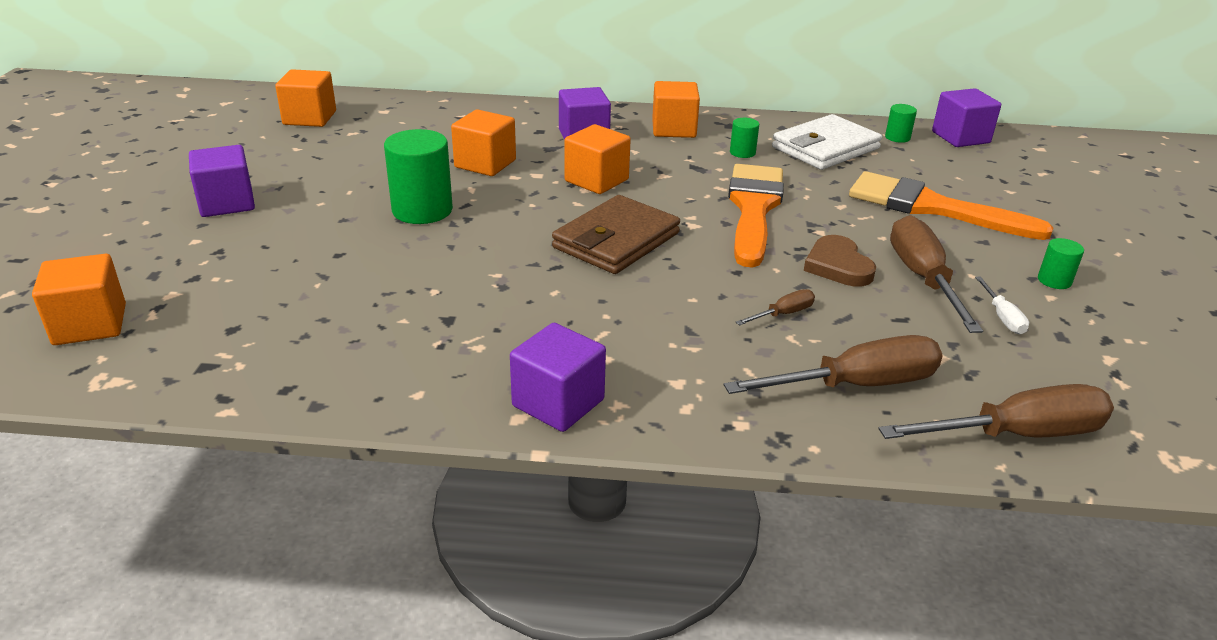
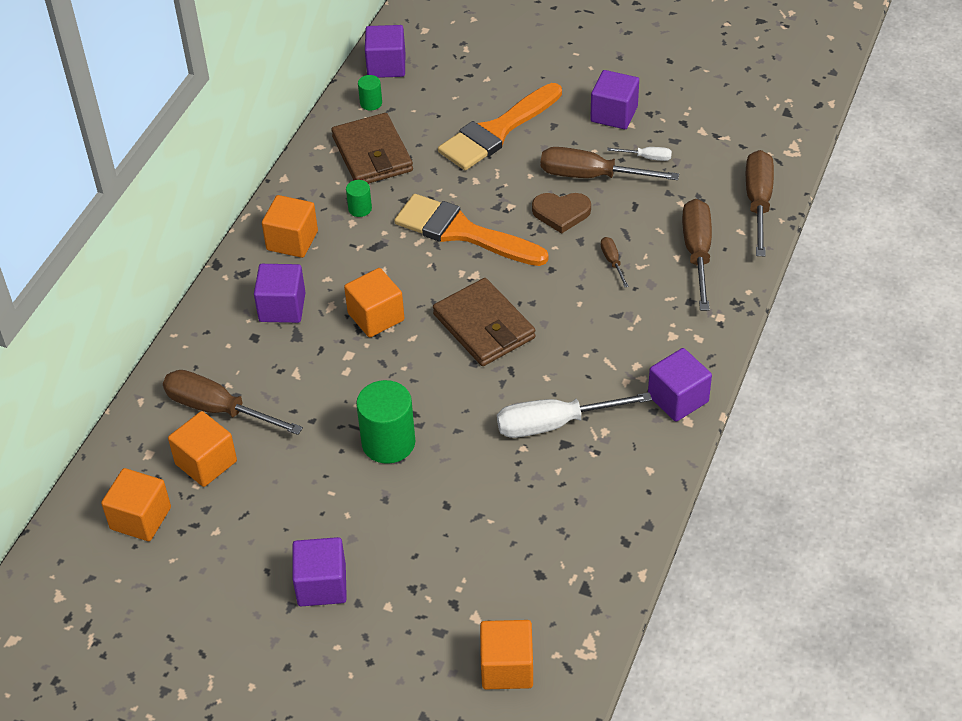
camera: 70 degrees left, 15 degrees up
orange cube [451,109,516,176] -> orange cube moved to [168,411,237,487]
white wallet [772,114,882,170] -> brown wallet [331,113,413,184]
green cylinder [1038,238,1084,289] -> purple cube [590,70,639,129]
none -> brown screwdriver [163,370,303,435]
none -> white screwdriver [497,392,652,438]

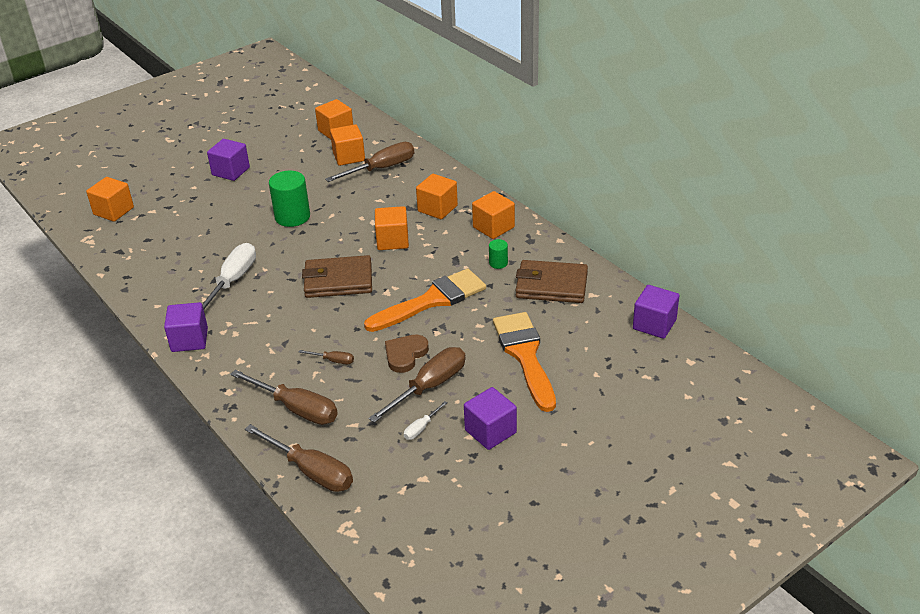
camera: 120 degrees right, 10 degrees down
purple cube [254,264,306,323] -> orange cube [416,174,458,219]
green cylinder [358,75,382,110] -> none

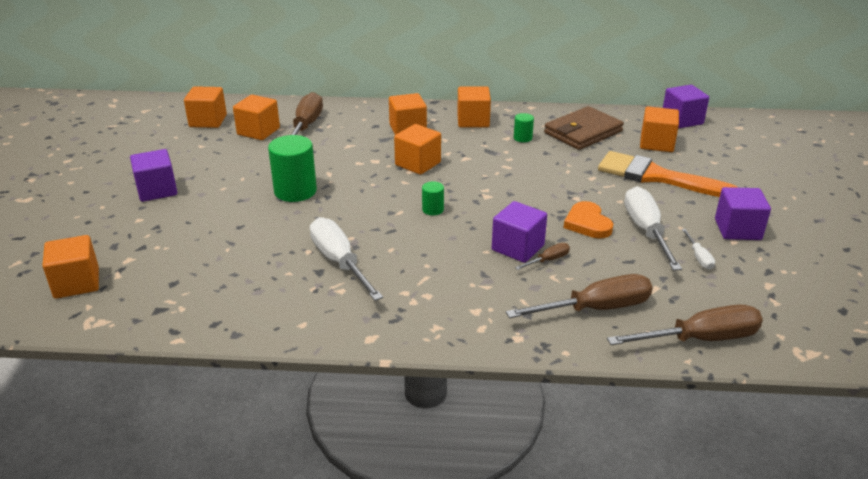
camera: 50 degrees left, 5 degrees down
purple cube [164,302,208,352] -> purple cube moved to [492,201,547,263]
brown wallet [302,255,372,298] -> green cylinder [422,181,444,216]
orange brush [364,268,486,332] -> none
brown screwdriver [368,347,465,423] -> white screwdriver [624,186,682,271]
brown heart [385,335,429,373] -> orange heart [564,201,613,239]
none -> orange cube [640,107,679,152]

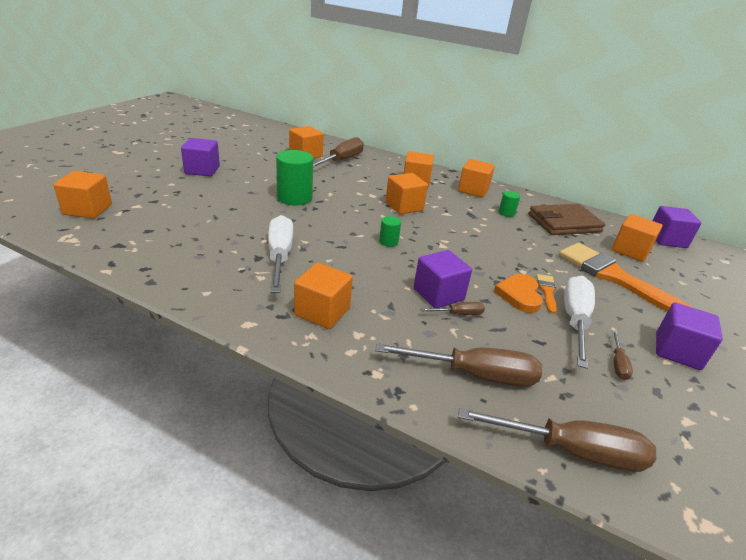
camera: 20 degrees right, 0 degrees up
orange cube [184,86,227,128] -> orange cube moved to [294,263,353,329]
white screwdriver [682,229,715,270] -> brown screwdriver [612,330,633,380]
none -> orange brush [536,274,557,314]

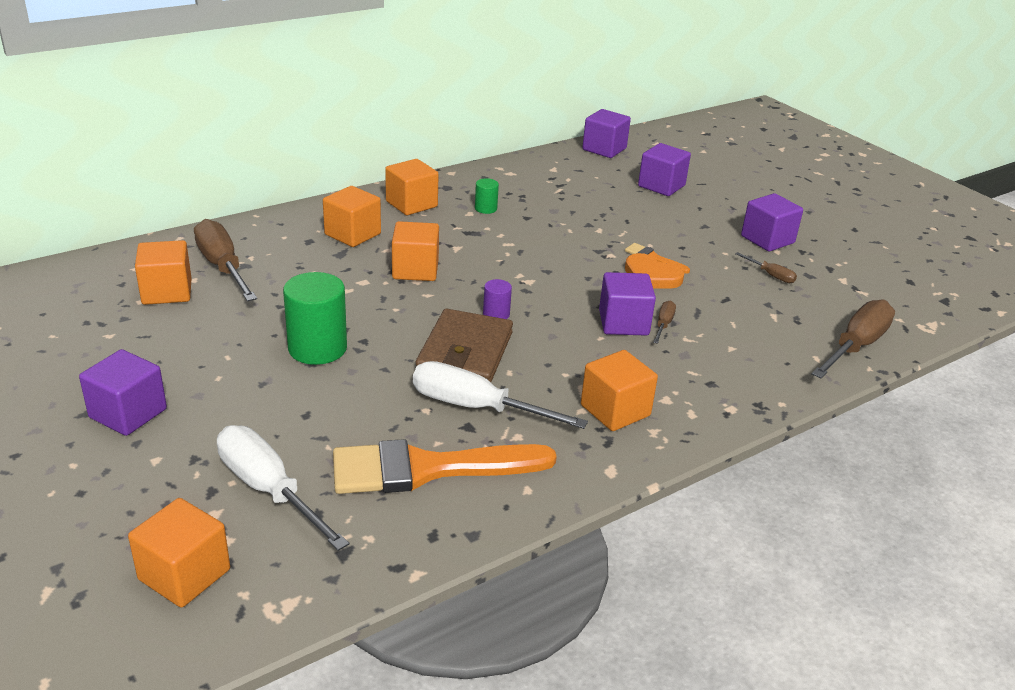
camera: 60 degrees left, 0 degrees up
brown screwdriver [375,343,542,387] -> none
green cylinder [379,216,401,247] -> purple cylinder [483,279,512,319]
brown wallet [529,204,605,235] -> brown wallet moved to [415,309,513,382]
orange brush [559,243,693,312] -> orange brush moved to [333,439,557,494]
white screwdriver [564,276,595,369] -> white screwdriver moved to [217,425,349,551]
orange cube [612,214,663,262] -> none
none -> purple cube [638,143,691,196]

